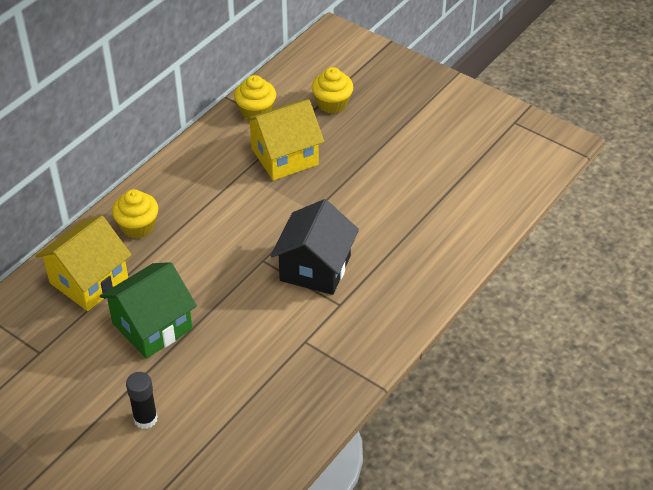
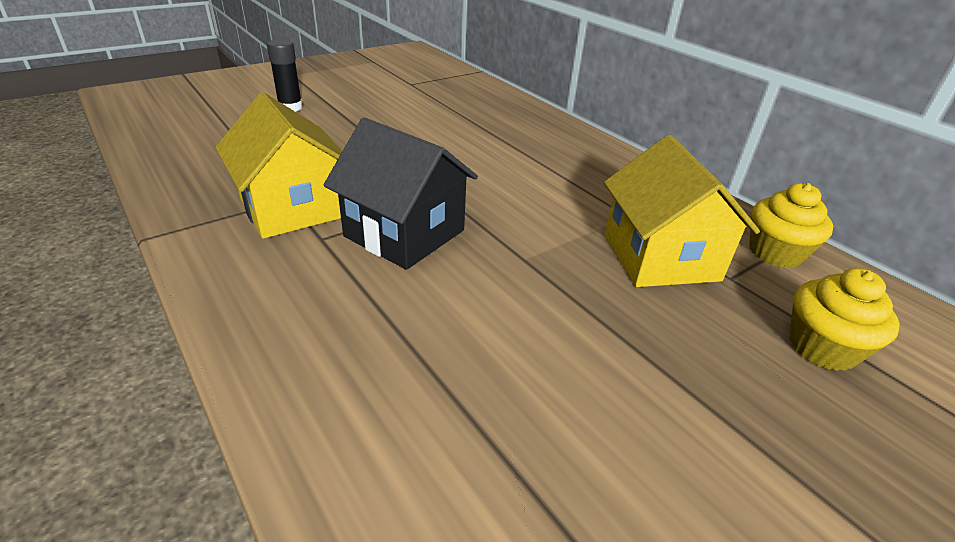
camera: 105 degrees right, 10 degrees down
yellow house [35,216,132,311] -> yellow house moved to [215,92,342,239]
green house [100,262,197,359] -> none
yellow cupcake [112,189,158,239] -> none

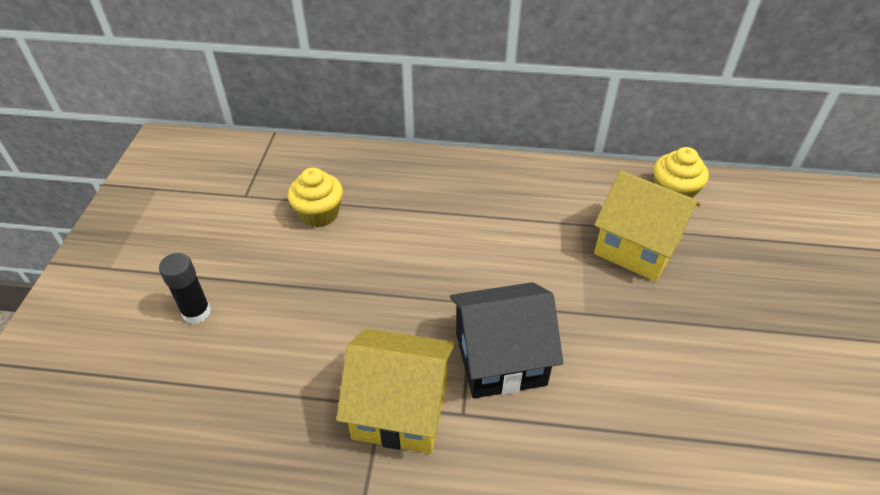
camera: 45 degrees left, 10 degrees up
yellow cupcake [789,268,900,371] -> yellow cupcake moved to [288,167,343,227]

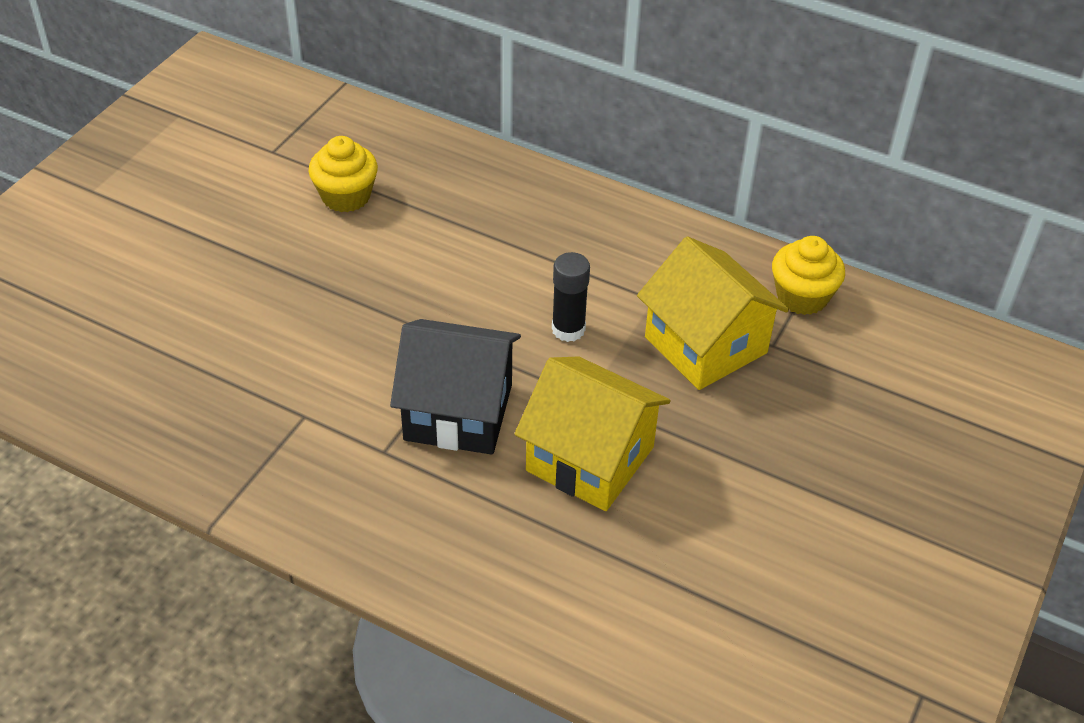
camera: 20 degrees right, 0 degrees up
black glue stick [159,253,211,324] -> black glue stick moved to [552,252,590,342]
yellow house [336,328,455,454] -> yellow house moved to [515,357,671,511]

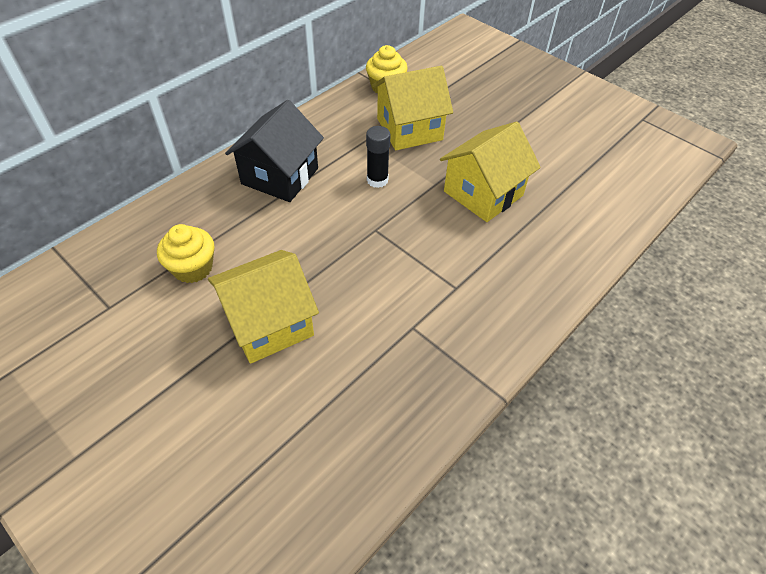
camera: 75 degrees left, 5 degrees up
black house [390,319,521,455] -> black house moved to [225,100,324,202]
none -> yellow house [208,250,319,364]

